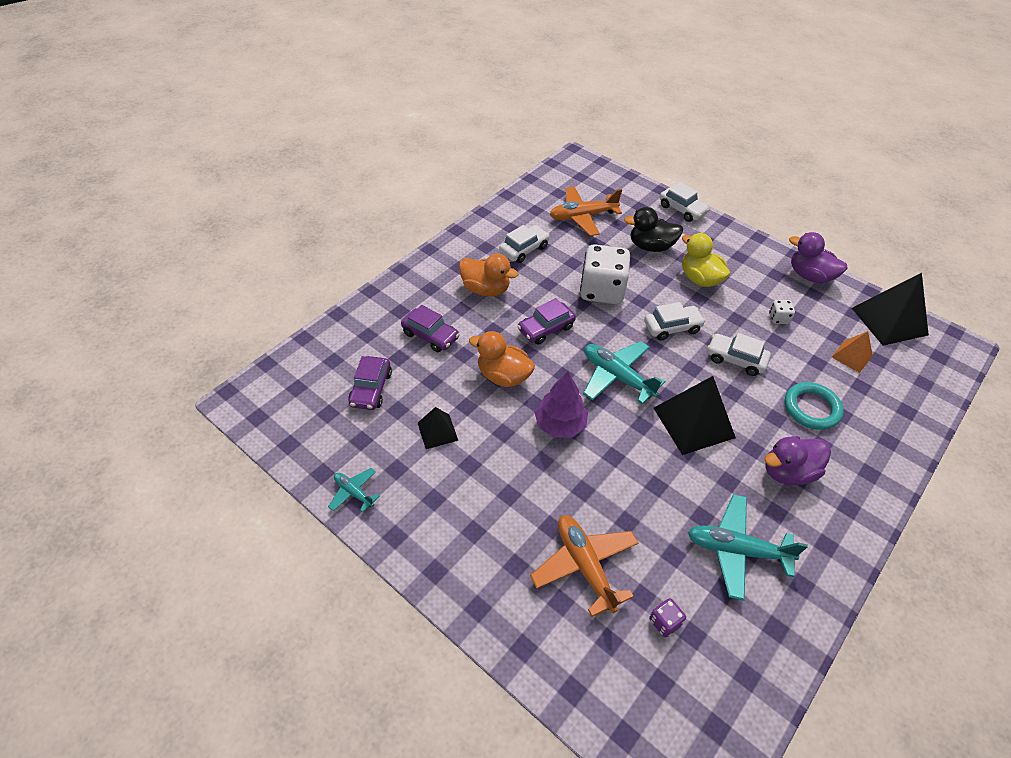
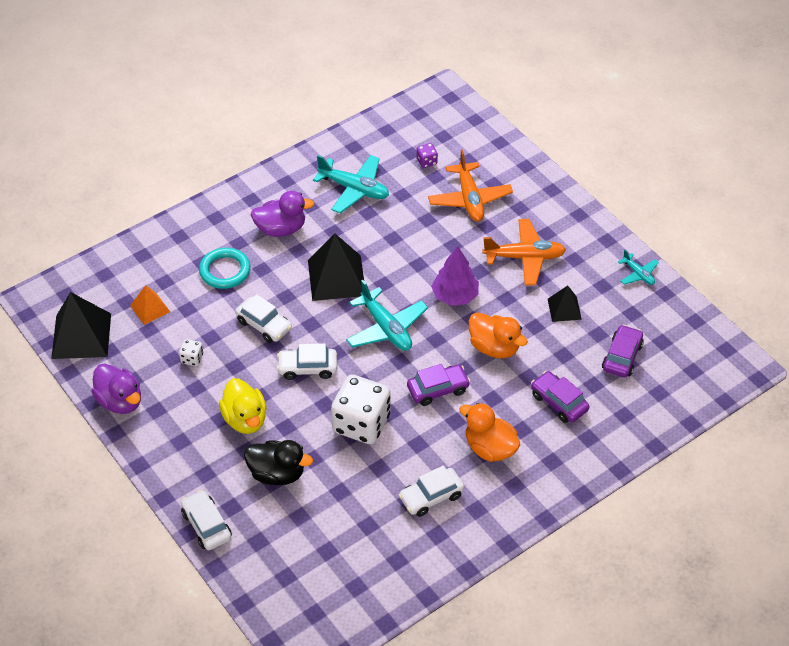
camera: 165 degrees left, 0 degrees up
orange plane [550,187,622,236] -> orange plane moved to [482,219,566,285]

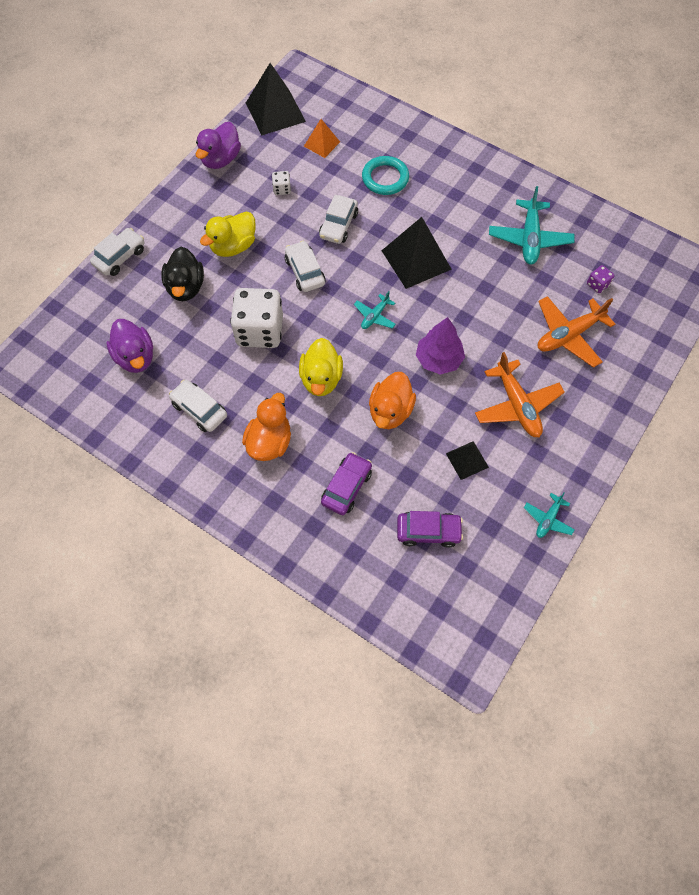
camera: 70 degrees right, 15 degrees up
purple duck [251,191,314,237] -> purple duck moved to [106,319,153,373]
turquoise plane [346,280,428,351] -> turquoise plane [354,291,396,329], size x0.54
purple car [407,364,470,406] -> yellow duck [299,338,343,396]

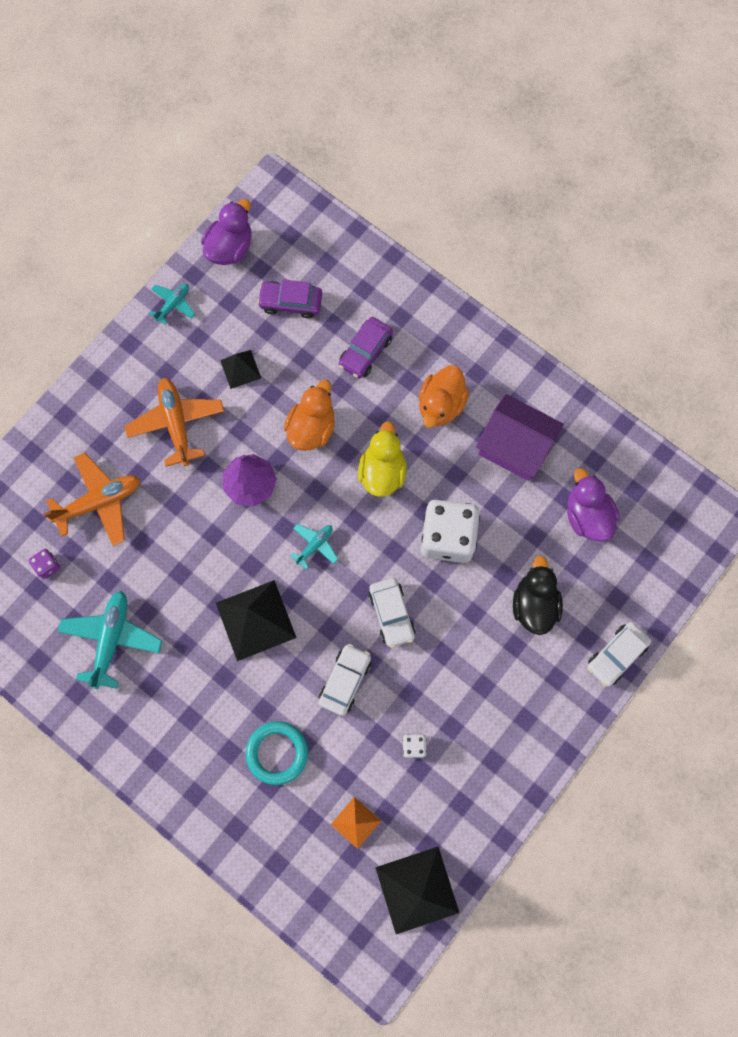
camera: 175 degrees left, 10 degrees up
white car [169,380,227,432] -> purple house [476,394,563,481]
purple duck [195,122,241,169] -> purple duck moved to [201,199,252,265]
yellow duck [200,211,256,257] -> none

